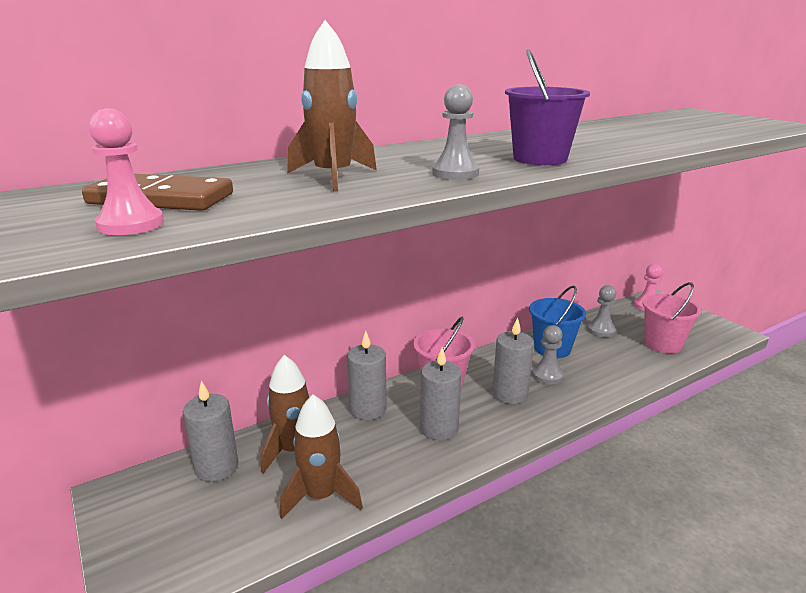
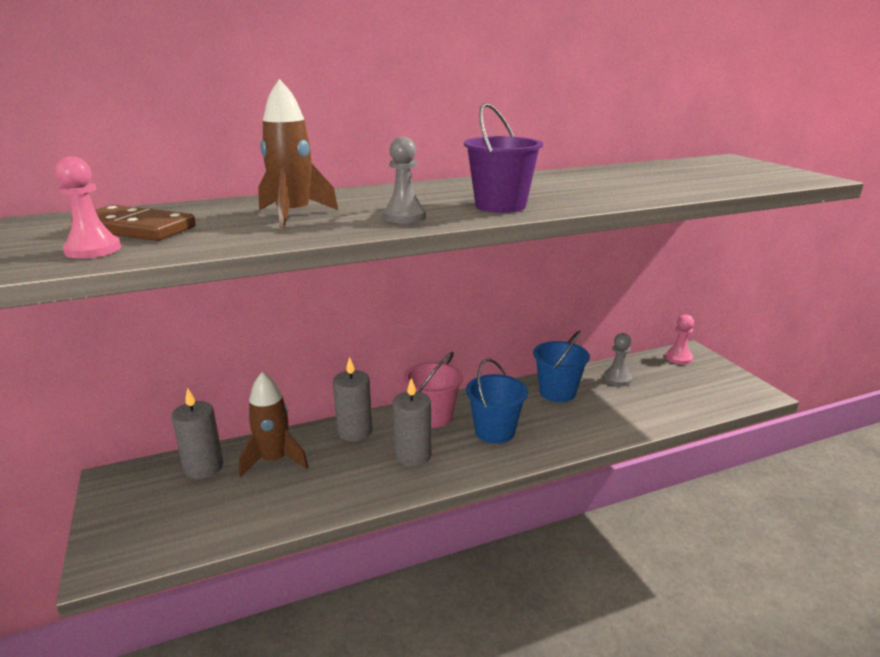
camera: 10 degrees right, 0 degrees up
brown rocket [280,394,363,519] -> none
grey candle [492,317,534,404] -> blue bucket [466,359,528,444]
grey pawn [532,325,564,384] -> none
pink bucket [642,282,702,353] -> none

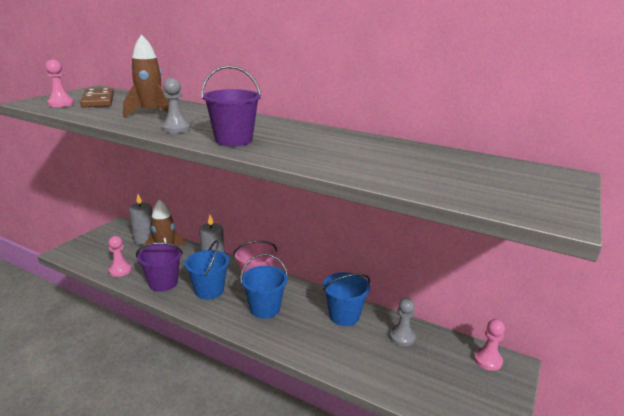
camera: 50 degrees right, 0 degrees up
grey candle [392,378,431,467] -> blue bucket [184,240,229,299]
none -> pink pawn [108,236,132,277]
none -> purple bucket [136,242,183,292]

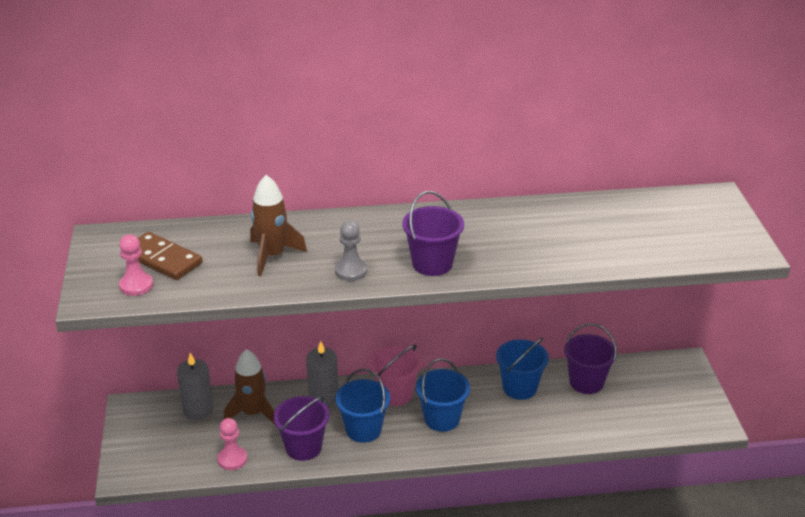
camera: 35 degrees left, 10 degrees up
grey pawn [389,298,416,346] -> purple bucket [564,323,617,394]
pink pawn [474,319,505,371] -> none

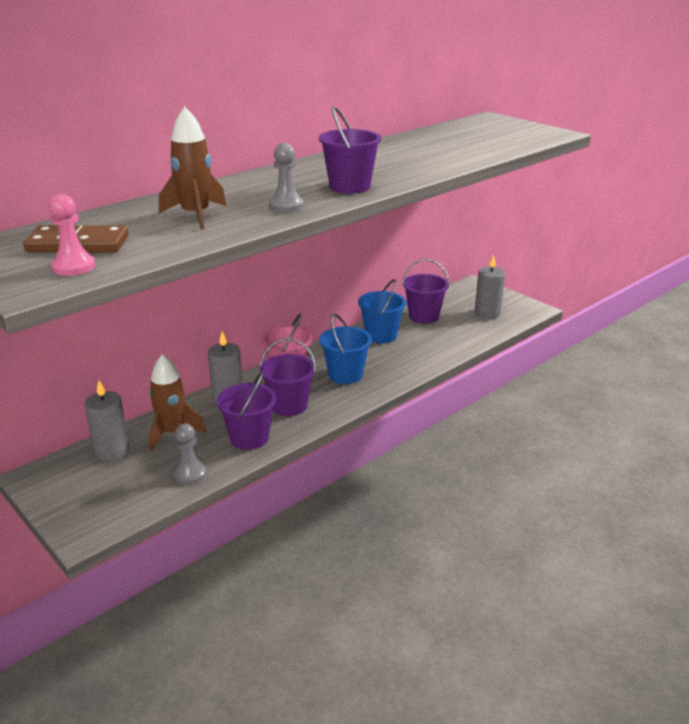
camera: 35 degrees left, 5 degrees down
pink pawn [217,418,247,470] -> grey pawn [173,423,207,485]
blue bucket [336,369,390,443] -> purple bucket [260,338,316,416]
none -> grey candle [475,255,505,319]

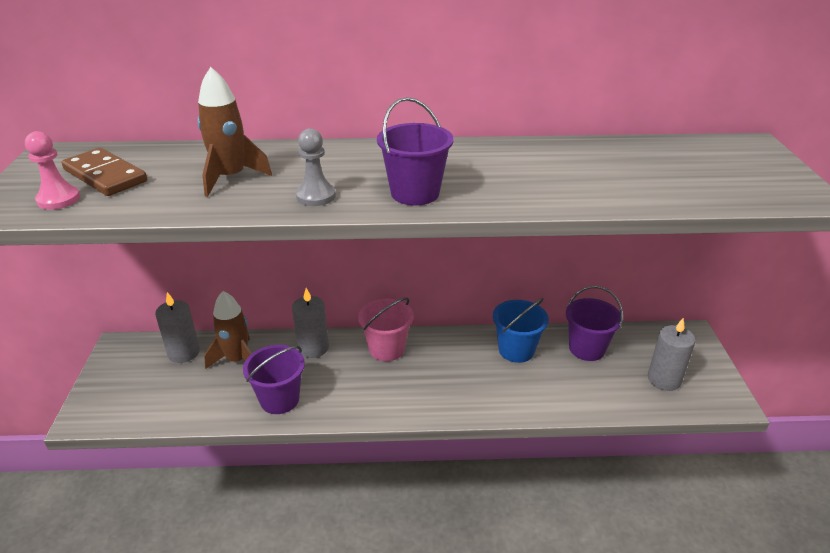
camera: 40 degrees right, 5 degrees up
grey pawn [173,423,207,485] -> none
purple bucket [260,338,316,416] -> none
blue bucket [320,314,372,384] -> none

